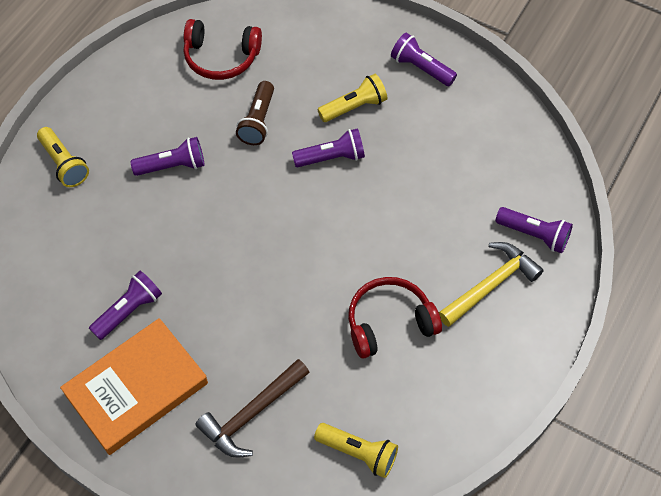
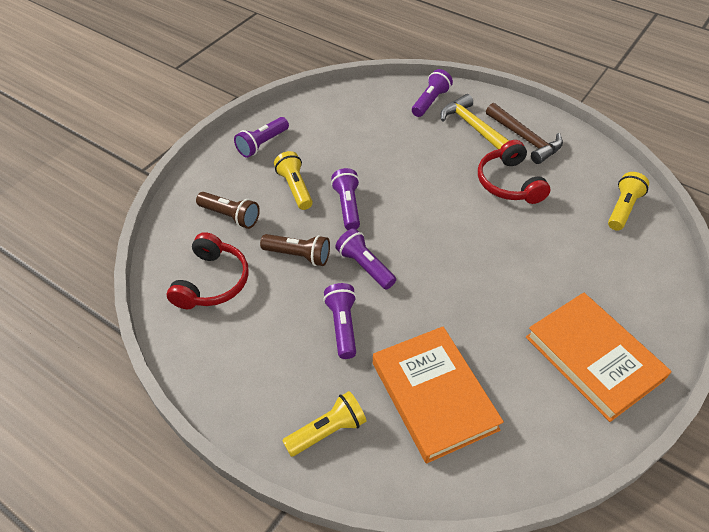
camera: 85 degrees left, 10 degrees down
purple flashlight [89,271,162,340] -> purple flashlight moved to [335,228,396,289]
brown hammer [195,359,310,458] -> brown hammer moved to [486,103,563,164]
none -> brown flashlight [196,192,260,229]
none -> orange book [373,326,504,464]

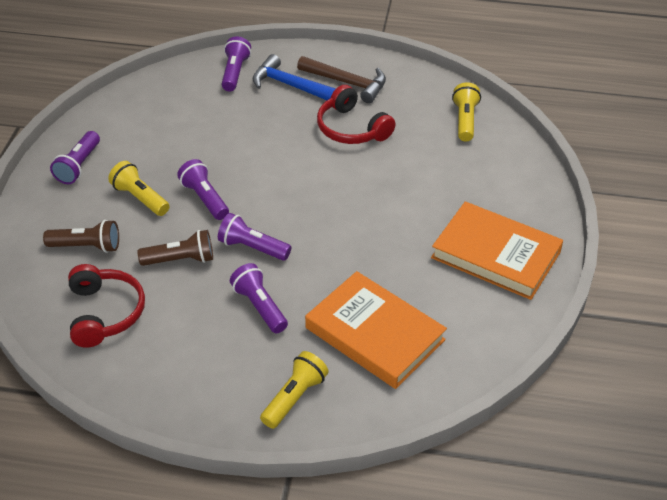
camera: 25 degrees left, 5 degrees down
yellow hammer [441,94,509,149] -> blue hammer [253,54,336,100]

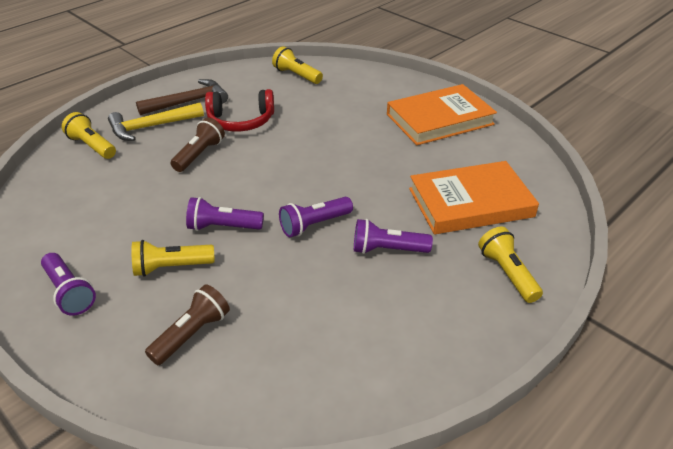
camera: 55 degrees left, 5 degrees down
red headphones [68,264,145,348] -> none
brown flashlight [138,230,213,266] -> brown flashlight moved to [170,117,225,172]
purple flashlight [222,36,251,91] -> yellow flashlight [62,112,116,159]
blue hammer [253,54,336,100] -> yellow hammer [108,103,204,141]

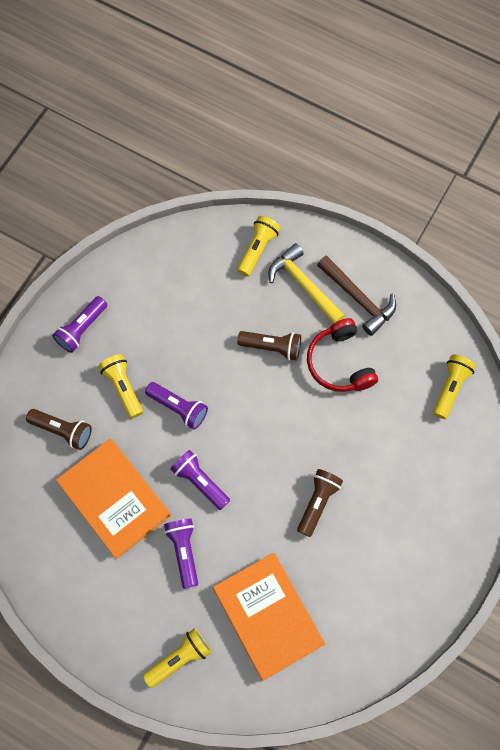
camera: 75 degrees right, 30 degrees up
purple flashlight [186,197,264,231] -> purple flashlight turned 135 degrees clockwise [145,382,208,430]
orange book [387,84,497,145] -> orange book moved to [56,439,171,559]
none -> brown flashlight [297,469,343,537]

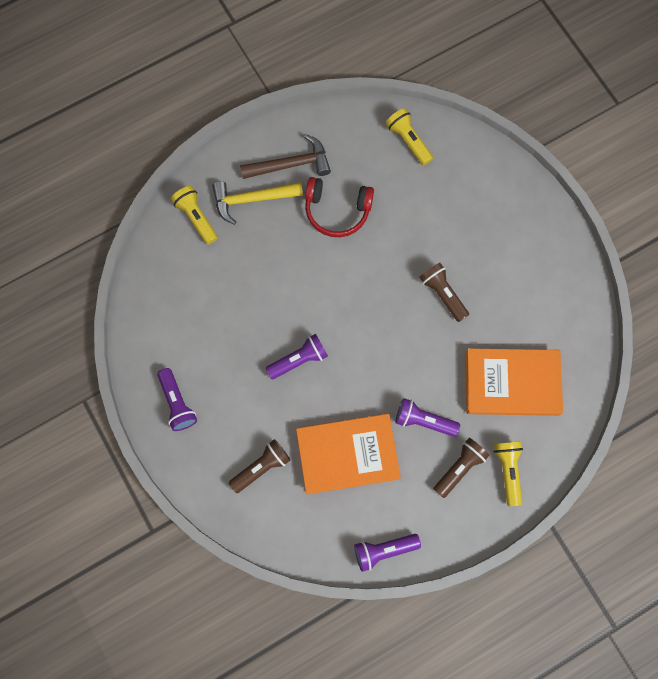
camera: 60 degrees left, 5 degrees up
yellow flashlight [98,354,143,419] -> none
purple flashlight [170,450,230,510] -> purple flashlight moved to [354,534,421,572]
brown flashlight [237,331,301,361] -> brown flashlight moved to [434,438,490,498]

